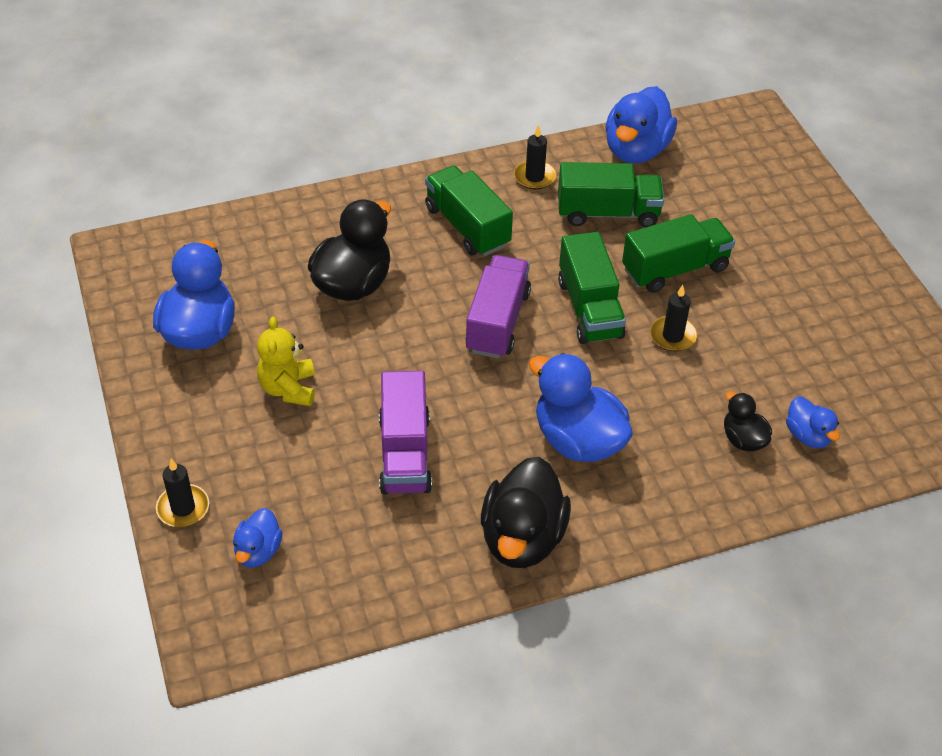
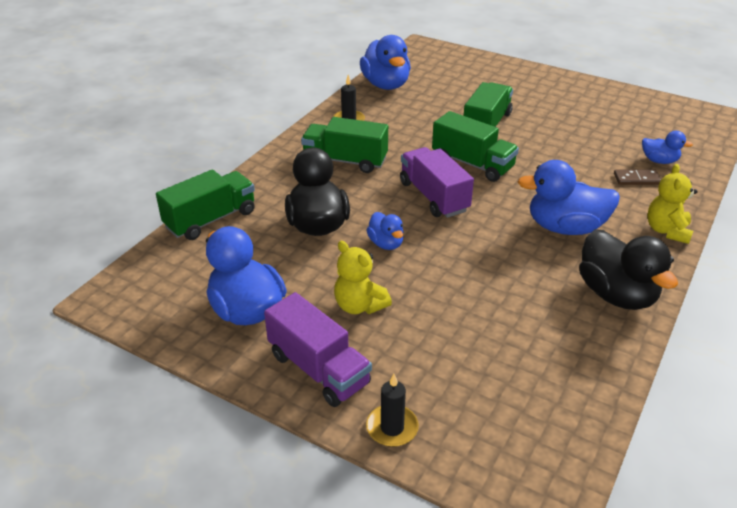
camera: 40 degrees left, 10 degrees down
blue duck [233,508,283,568] -> blue duck moved to [366,212,404,250]
purple truck [379,371,432,494] -> purple truck moved to [264,292,372,407]
green truck [558,162,664,227] -> green truck moved to [156,170,255,240]
black candle [650,285,697,351] -> none
black duck [724,391,772,452] -> brown domino [614,169,661,185]
none -> yellow teddy bear [647,164,697,244]

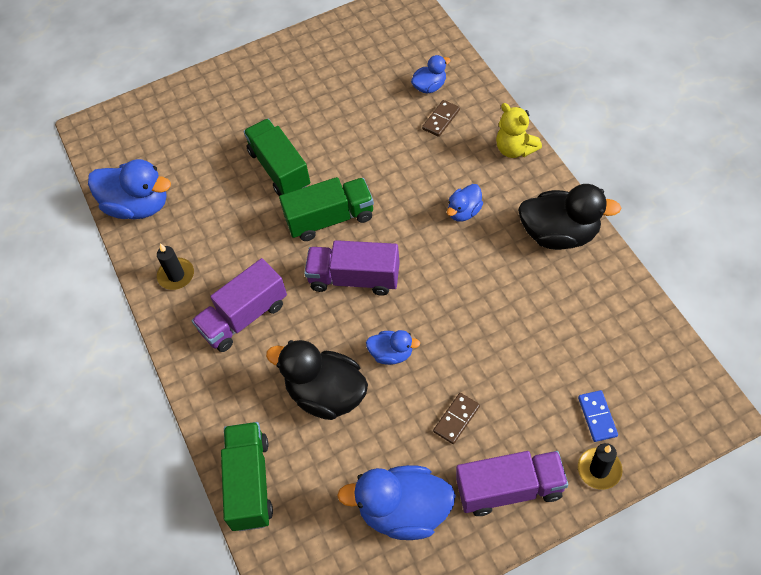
camera: 50 degrees left, 20 degrees up
green truck [301,117,388,173] -> purple truck [192,258,287,352]
yellow teddy bear [334,241,392,314] -> brown domino [433,393,480,444]
blue duck [518,160,620,235] -> blue duck [447,184,483,221], size x0.53
none -> blue domino [578,390,618,442]

